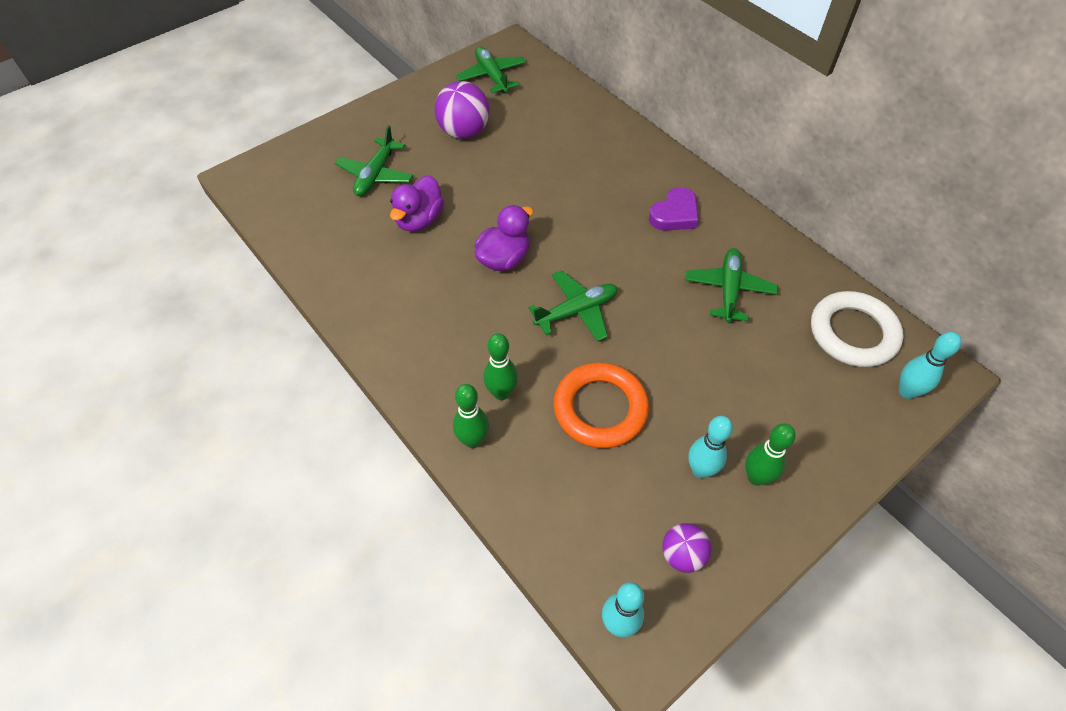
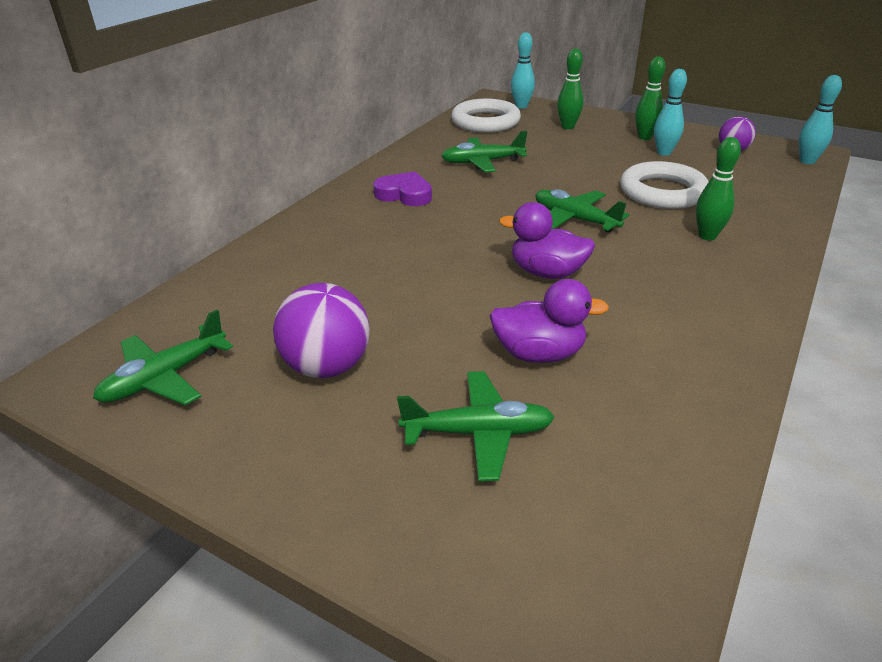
camera: 110 degrees left, 20 degrees down
green bowling pin [453,384,489,448] -> green bowling pin moved to [557,48,583,129]
orange ring [554,362,649,448] -> white ring [620,161,709,209]

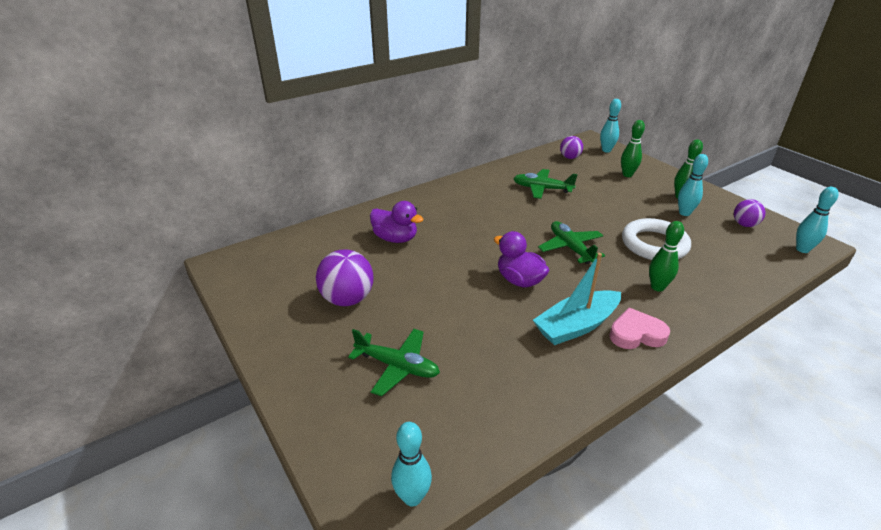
camera: 25 degrees right, 0 degrees up
green plane [93,310,233,405] -> none
purple heart [373,171,432,206] -> none
white ring [451,99,521,133] -> purple ball [560,136,583,159]
purple duck [489,279,609,363] -> purple duck moved to [370,201,423,243]
none -> turquoise bowling pin [391,422,432,506]
none -> turquoise boat [533,253,621,345]
none -> pink heart [609,308,670,349]

